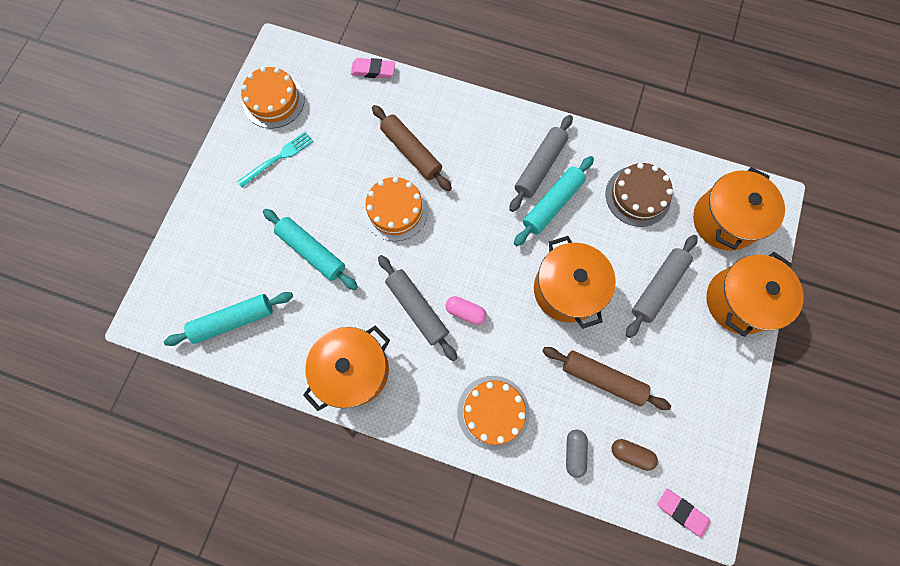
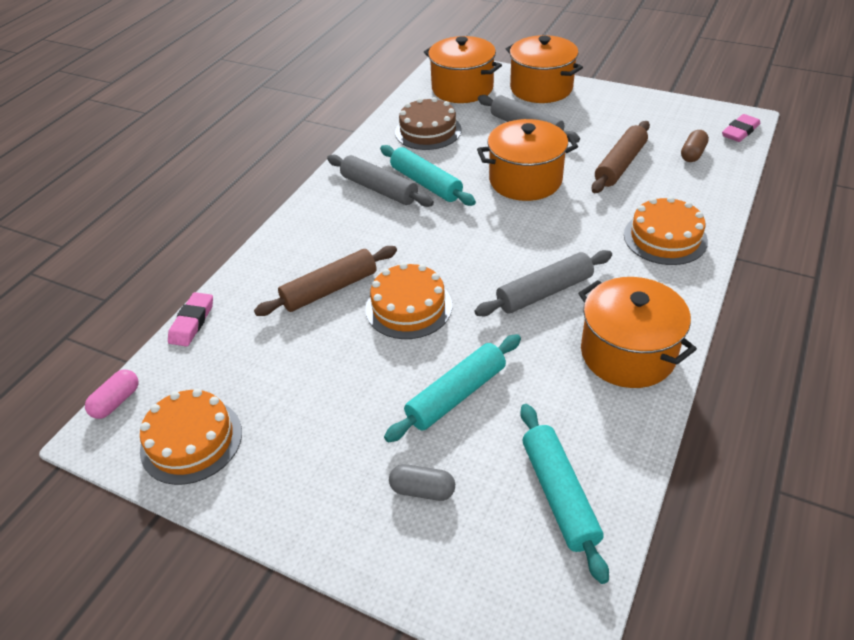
camera: 80 degrees left, 30 degrees down
turquoise fork [237,132,314,187] -> none
pink capsule [446,296,487,325] -> pink capsule moved to [85,370,138,419]
grey capsule [566,430,588,478] -> grey capsule moved to [389,464,455,501]

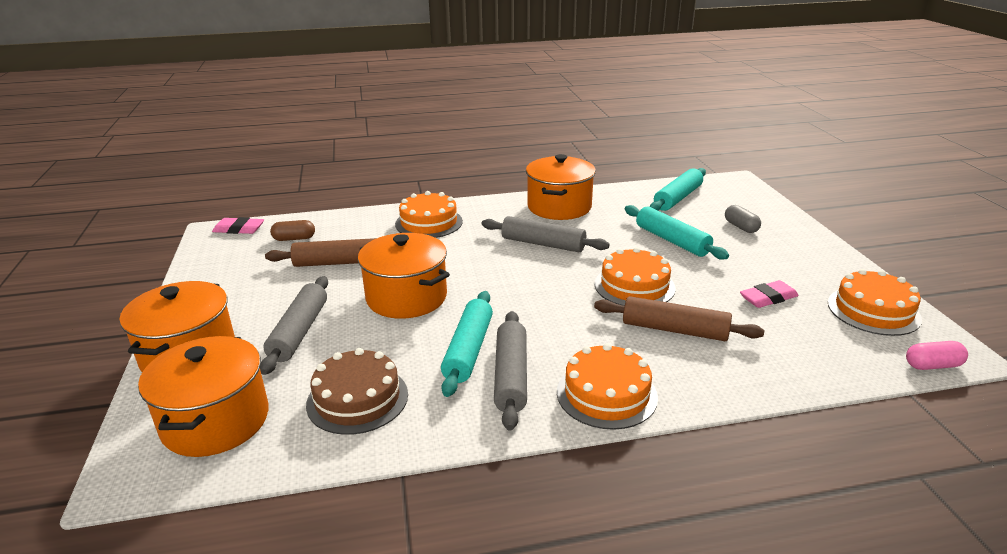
camera: 130 degrees left, 15 degrees down
pink eraser [168,292,213,346] -> pink eraser moved to [740,280,799,308]
turquoise rolling pin [384,334,521,443] -> turquoise rolling pin turned 45 degrees clockwise [625,205,729,260]
none -> orange cake [557,343,658,430]

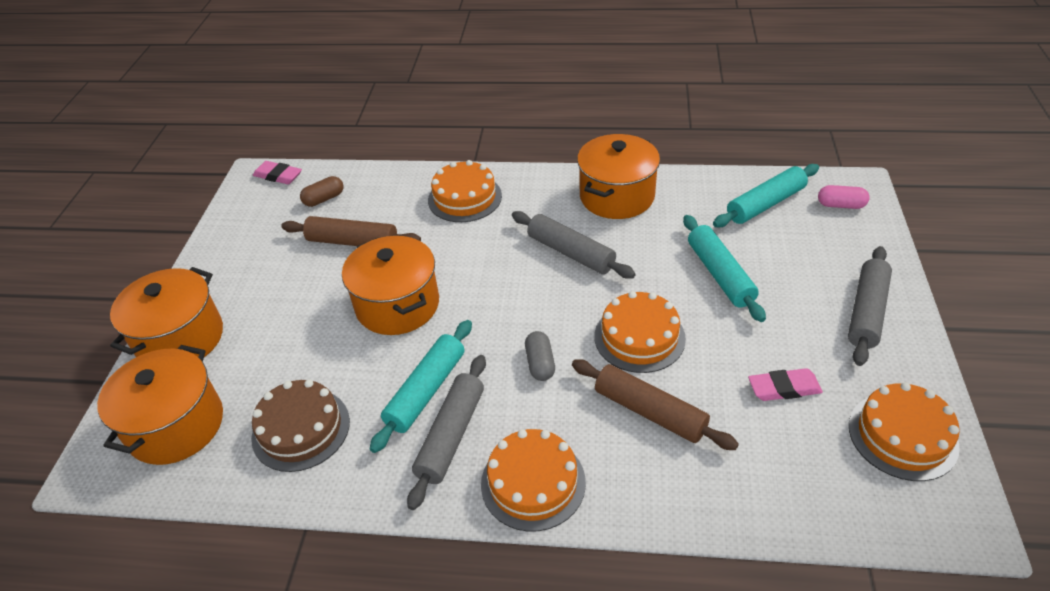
camera: 20 degrees right, 15 degrees up
grey rolling pin [260,276,328,375] -> grey rolling pin moved to [848,246,892,366]
brown capsule [270,220,315,241] -> brown capsule turned 45 degrees counterclockwise [300,176,343,207]
grey capsule [725,205,761,233] -> grey capsule moved to [525,331,555,381]
pink capsule [906,341,968,370] -> pink capsule moved to [818,185,870,209]

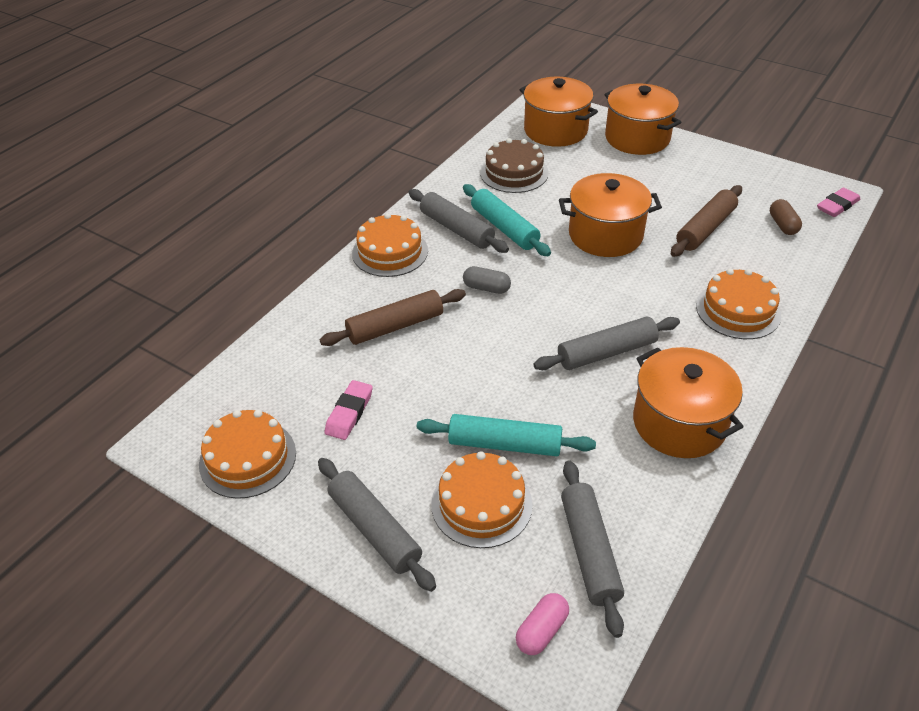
camera: 115 degrees right, 0 degrees up
orange cake [594,291,686,373] -> orange cake moved to [431,451,532,548]
turquoise rolling pin [713,164,819,227] -> grey rolling pin [561,460,624,638]

